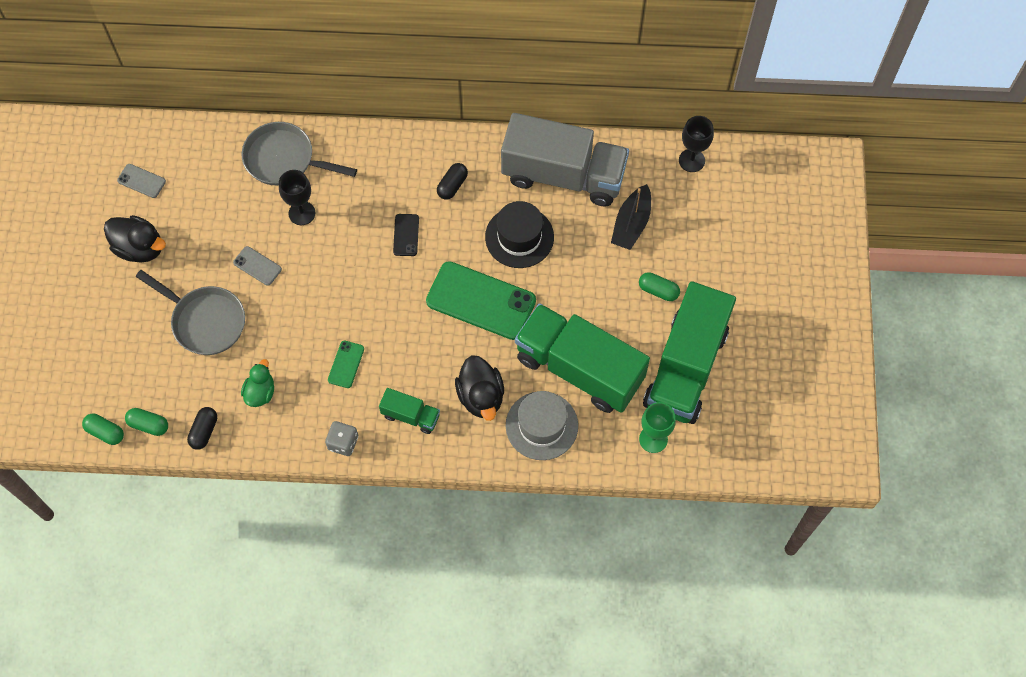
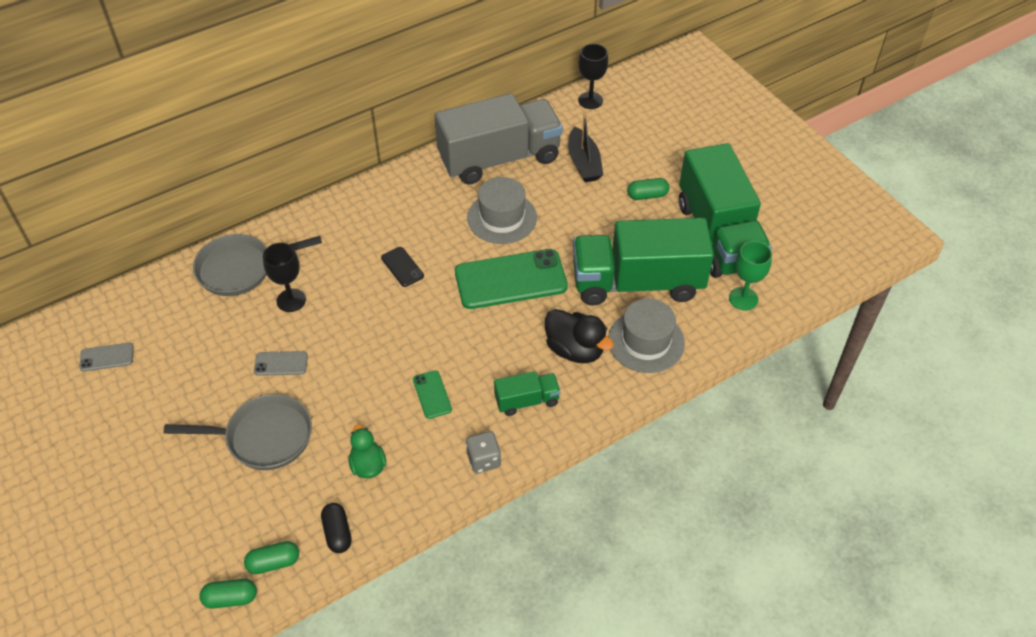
camera: 35 degrees left, 15 degrees down
black duck [104,215,166,263] -> none
black capsule [437,163,468,200] -> none
black hat [485,201,554,268] -> grey hat [467,177,537,244]

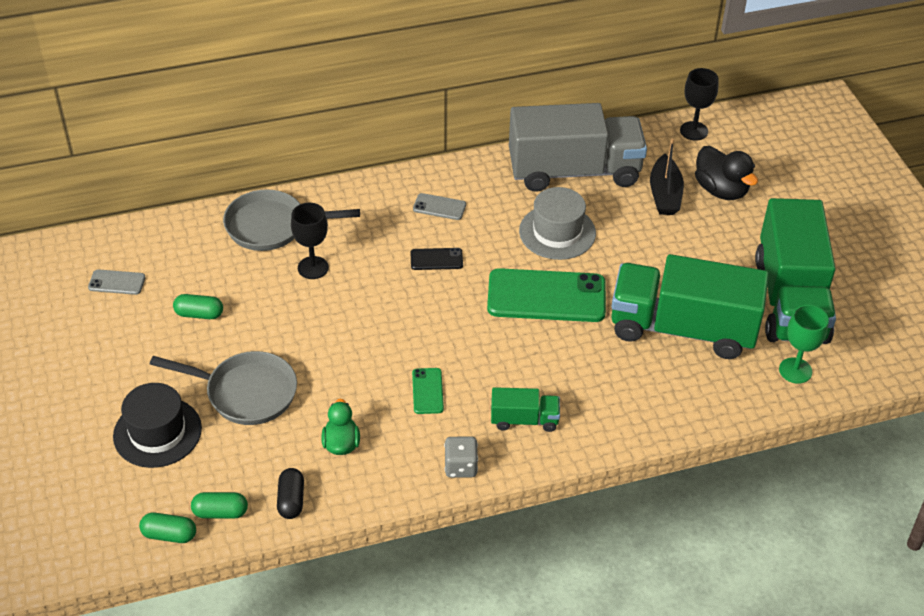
camera: 15 degrees right, 5 degrees down
grey phone [254,351,308,376] -> grey phone moved to [413,193,466,220]
black phone [381,247,424,287] -> black phone turned 75 degrees counterclockwise [411,248,463,270]
black duck [545,309,614,363] -> black duck moved to [695,146,758,200]
grey hat [608,298,685,373] -> none
green capsule [627,178,669,200] -> green capsule moved to [173,294,223,319]
none -> black hat [113,383,202,468]

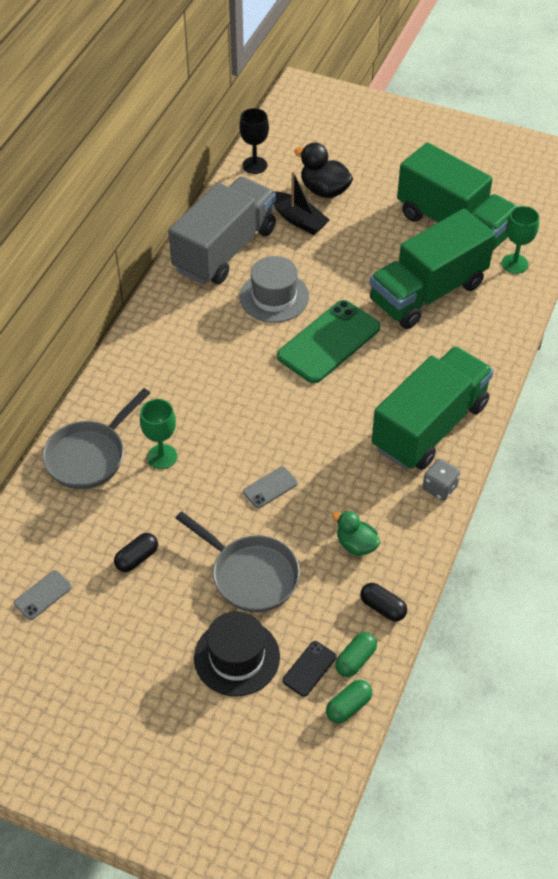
camera: 50 degrees left, 5 degrees up
grey pan [150,351,297,425] -> grey pan turned 75 degrees clockwise [176,511,300,612]
green capsule [173,294,223,319] -> black capsule [114,533,158,572]
black goblet [291,203,329,279] -> green goblet [140,399,177,469]
black phone [411,248,463,270] -> black phone moved to [282,641,336,697]
green phone [412,368,444,414] -> none
grey phone [413,193,466,220] -> grey phone moved to [243,467,298,508]
green truck [491,387,560,432] -> green truck [372,346,494,470], size x2.25
black duck [695,146,758,200] -> black duck turned 150 degrees counterclockwise [294,142,353,198]

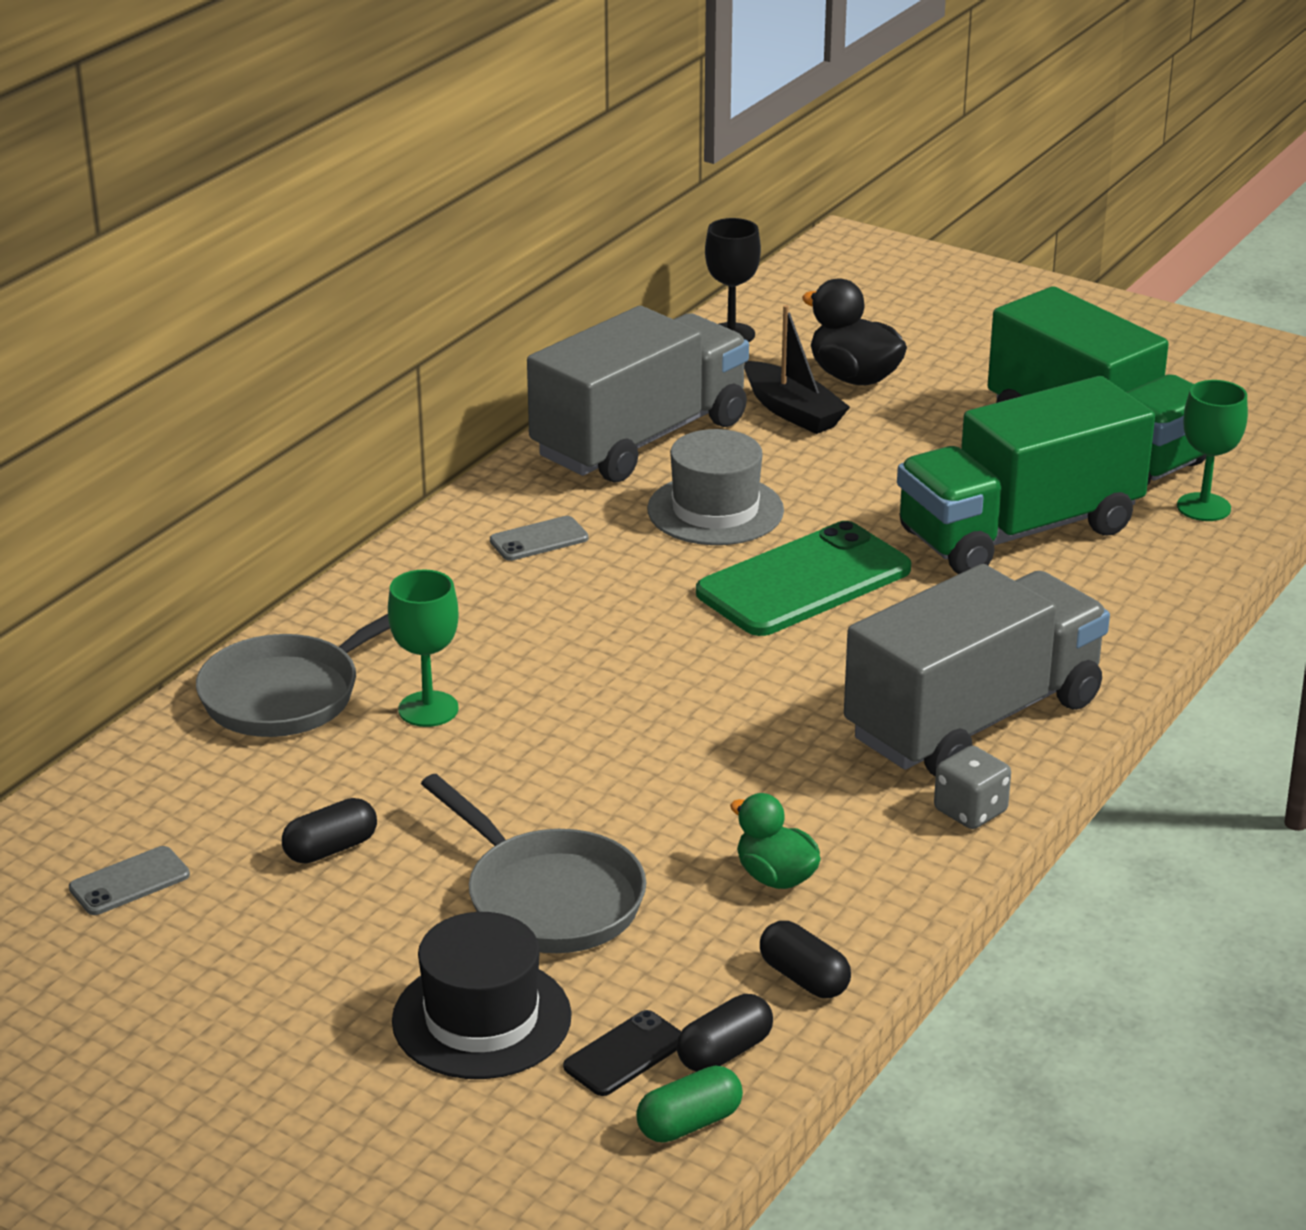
camera: 10 degrees right, 20 degrees down
grey phone [243,467,298,508] -> grey phone moved to [490,516,589,561]
green capsule [335,632,377,677] -> black capsule [677,994,773,1072]
green truck [372,346,494,470] -> grey truck [844,564,1110,777]

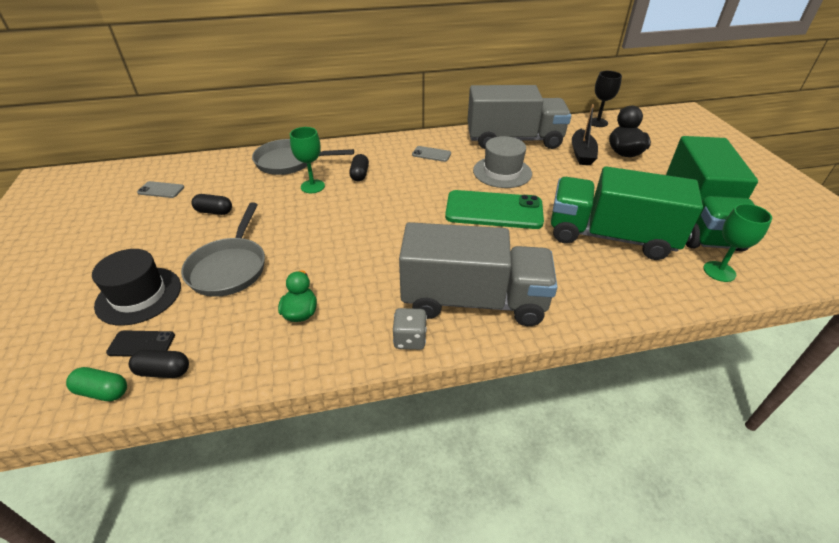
camera: 45 degrees right, 10 degrees up
black capsule [760,921,851,998] -> black capsule moved to [349,154,369,181]

